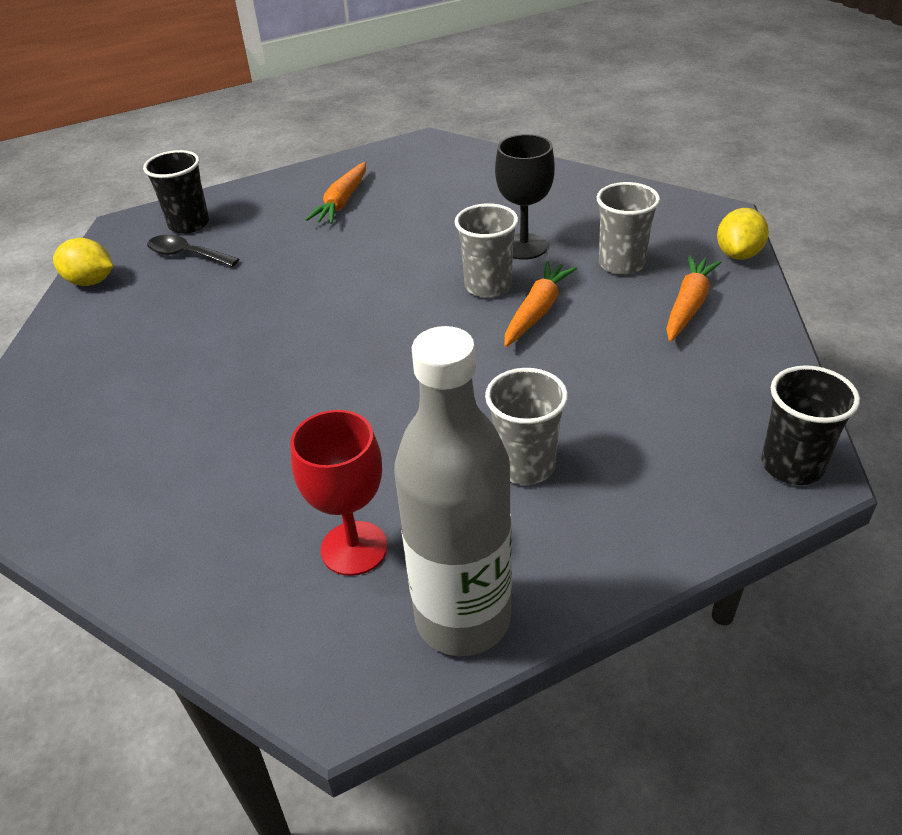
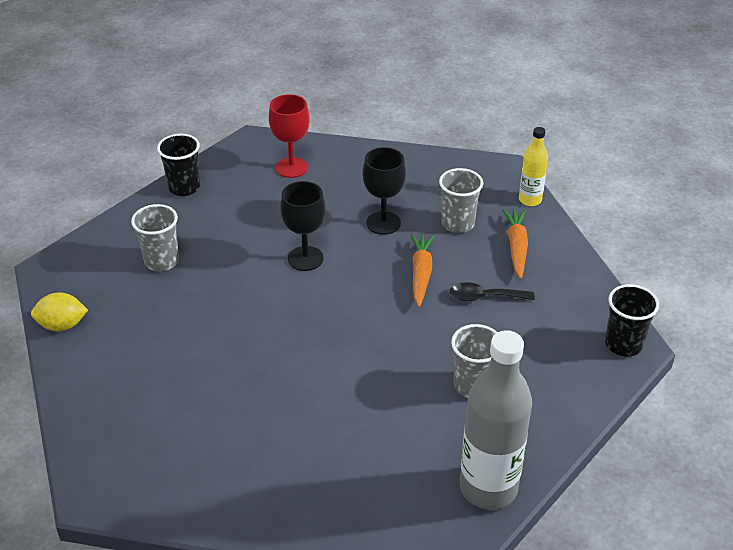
camera: 25 degrees left, 0 degrees up
black cup [143,150,209,234] -> black cup moved to [157,134,200,196]
black spoon [147,235,239,267] -> black spoon moved to [449,282,535,302]
red goblet [290,410,388,576] -> red goblet moved to [269,94,309,178]
orange carrot [305,162,366,224] -> none
grey cup [455,203,519,298] -> grey cup moved to [131,204,179,271]
yellow lemon [717,208,769,260] -> yellow bottle [519,127,548,206]
none -> black goblet [280,181,326,271]

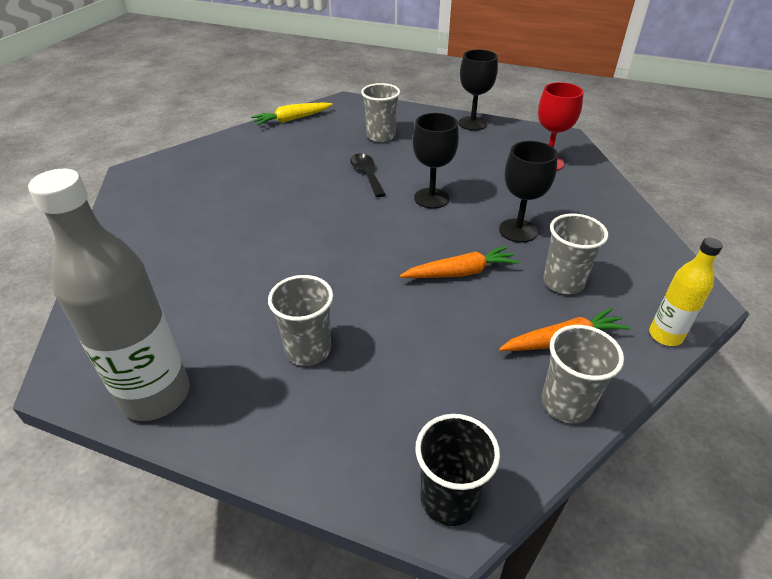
camera: 70 degrees right, 0 degrees up
yellow lemon [31,292,88,331] -> yellow carrot [251,102,333,125]
black cup [157,134,200,196] -> black goblet [458,50,498,131]
black spoon [449,282,535,302] -> black spoon moved to [350,153,386,197]
none -> grey cup [542,325,624,423]

